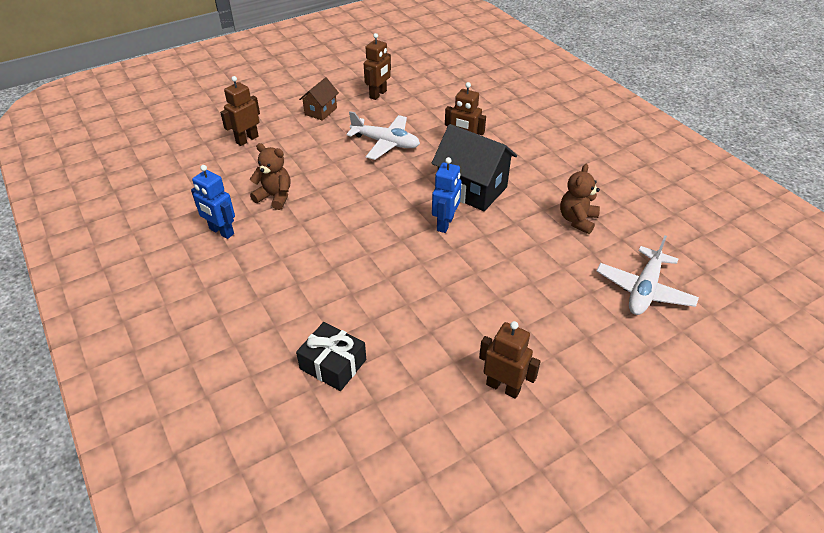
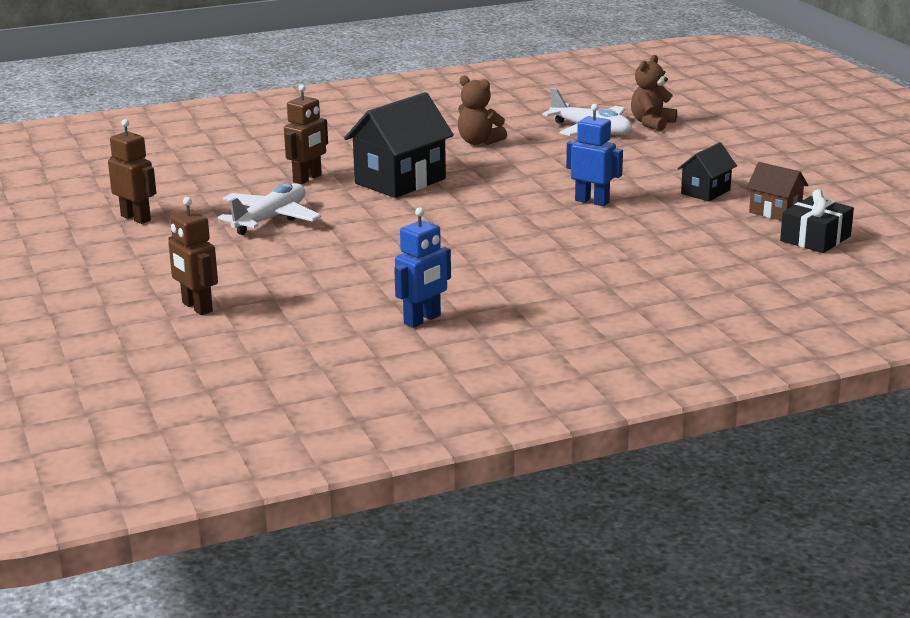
camera: 80 degrees left, 20 degrees down
brown teddy bear [250,143,290,210] -> brown teddy bear moved to [631,55,677,131]
black gift [296,322,366,391] -> black gift moved to [780,189,854,253]
brown house [299,77,339,121] -> brown house moved to [747,162,808,221]
blue robot [432,157,462,233] -> blue robot moved to [566,104,623,206]
brown robot [479,321,541,399] -> black house [677,142,737,201]

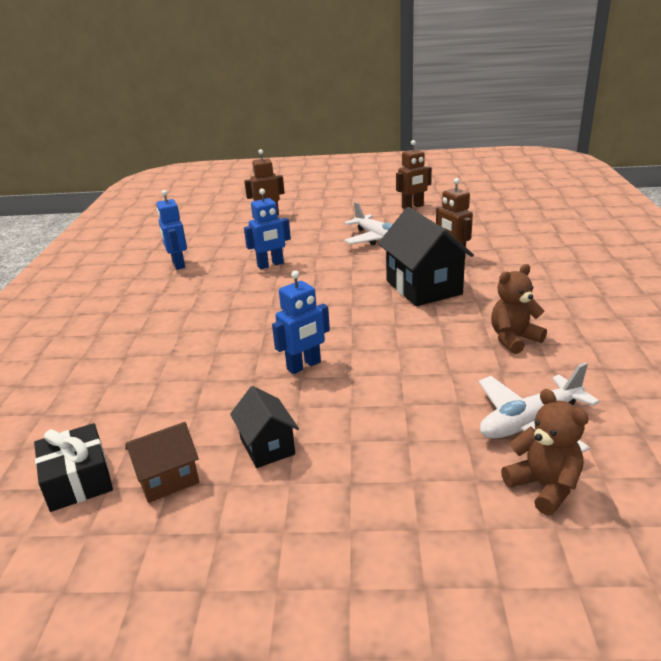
camera: 115 degrees right, 5 degrees up
none -> blue robot [244,188,291,269]

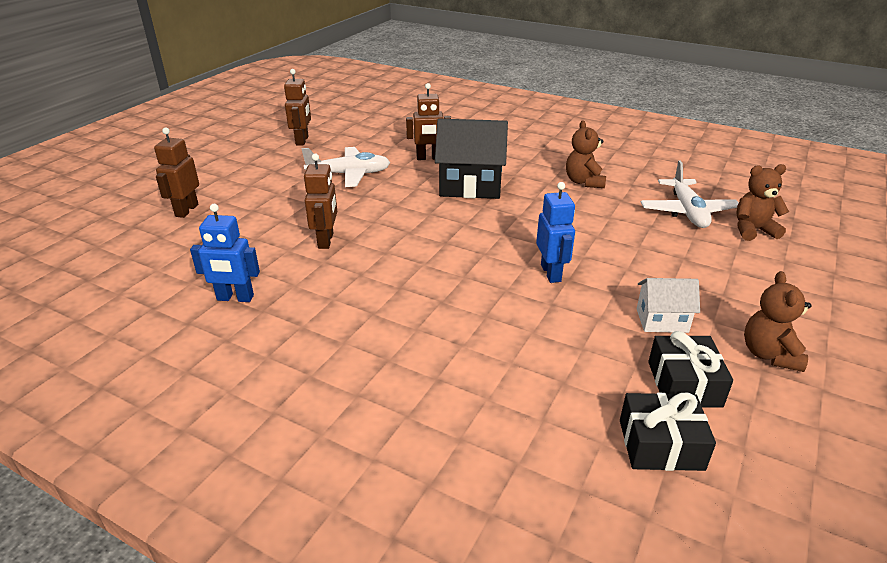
camera: 65 degrees left, 5 degrees up
brown house [126,422,199,503] -> black gift [648,331,733,408]
black house [230,386,299,468] -> white house [637,278,700,333]
blue robot [244,188,291,269] -> brown robot [304,153,337,249]
none -> brown teddy bear [744,271,811,372]

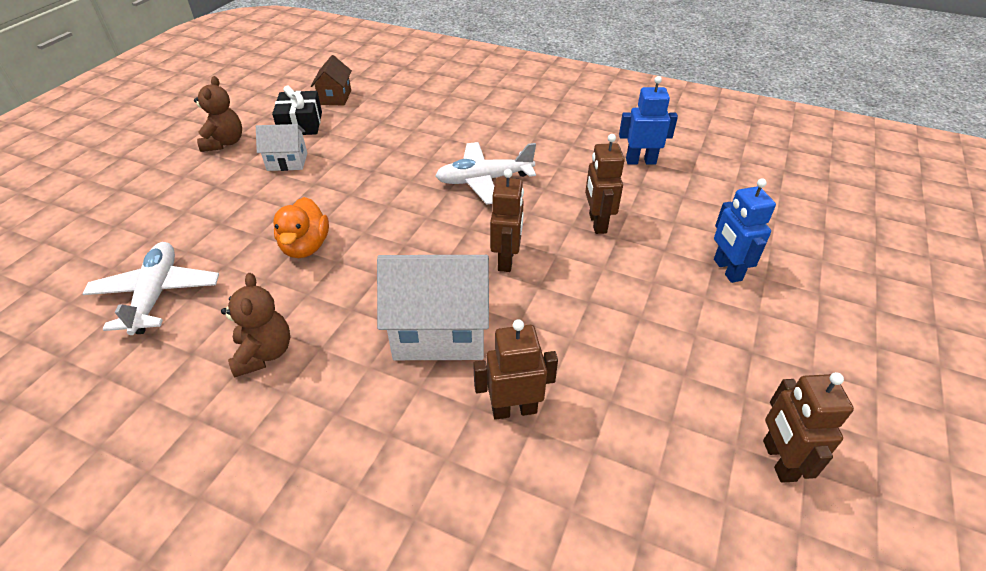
camera: 175 degrees right, 10 degrees up
brown robot [154,128,199,218] -> brown robot moved to [490,169,524,272]
white plane [302,147,390,187] -> white plane moved to [435,142,536,205]
black house [435,119,508,199] -> white house [377,255,489,360]
blue robot [536,182,575,283] -> blue robot moved to [714,179,776,283]
black gift [620,392,716,471] -> brown house [311,55,352,106]
brown teddy bear [736,164,789,241] -> none
none -> orange duck [273,197,329,258]

